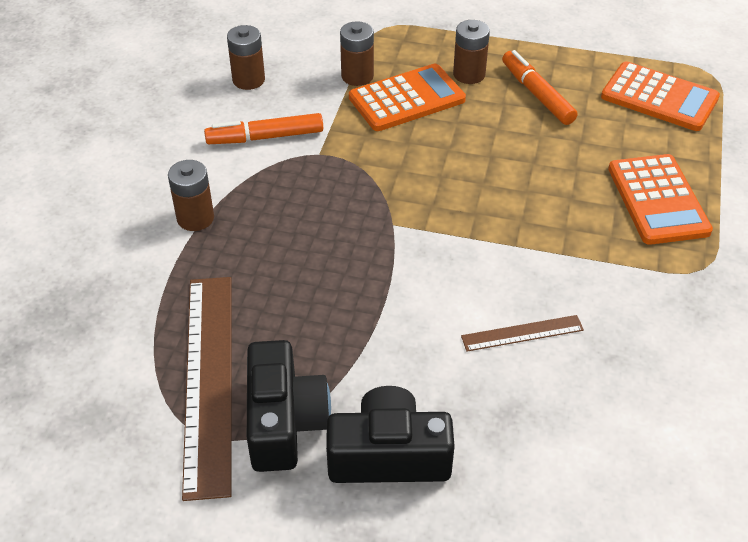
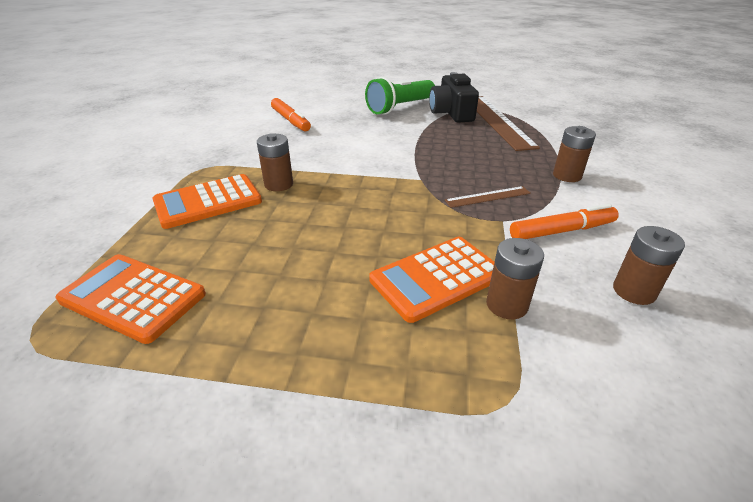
camera: 175 degrees right, 10 degrees down
black camera [326,386,455,483] -> green flashlight [365,77,435,115]
brown battery [453,20,490,84] -> brown battery moved to [257,133,293,191]
brown ruler [461,315,584,352] -> brown ruler moved to [445,186,531,208]
orange marker [502,50,578,125] -> orange marker moved to [271,98,311,131]
orange calculator [608,154,713,245] -> orange calculator turned 105 degrees counterclockwise [152,174,262,229]

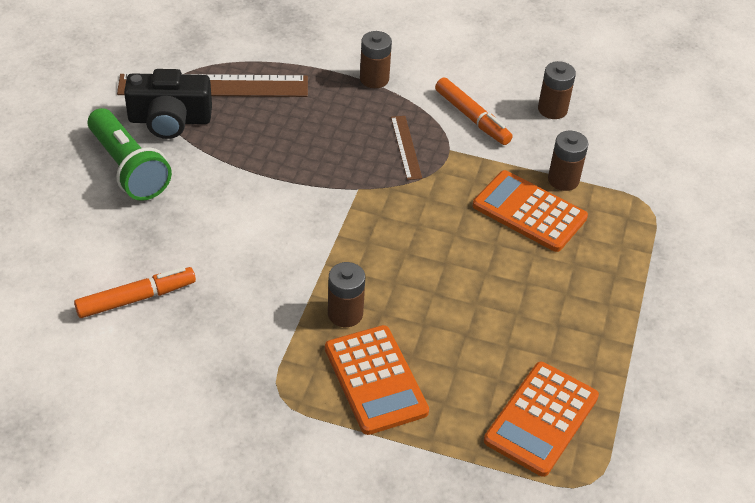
camera: 85 degrees left, 10 degrees up
orange calculator [369,237,494,323] -> orange calculator turned 150 degrees clockwise [473,170,588,252]
orange marker [510,204,619,239] -> orange marker turned 150 degrees clockwise [435,78,513,145]

